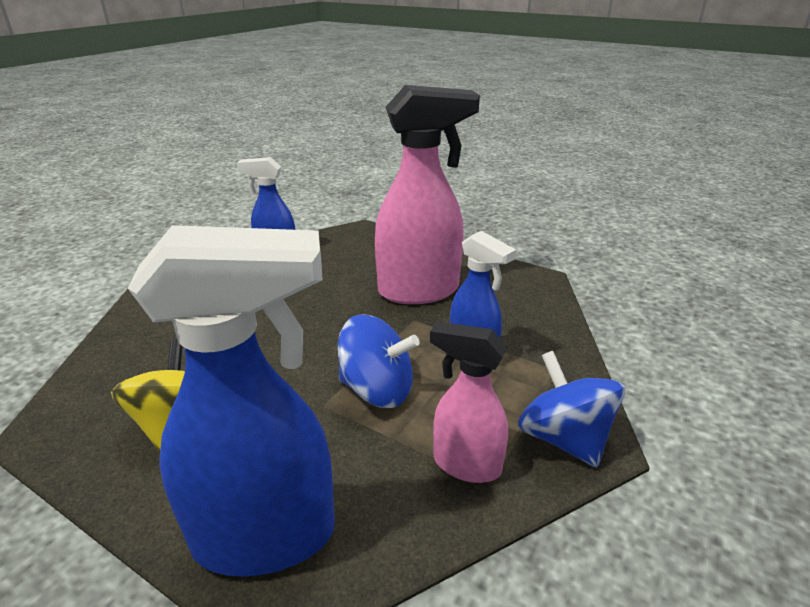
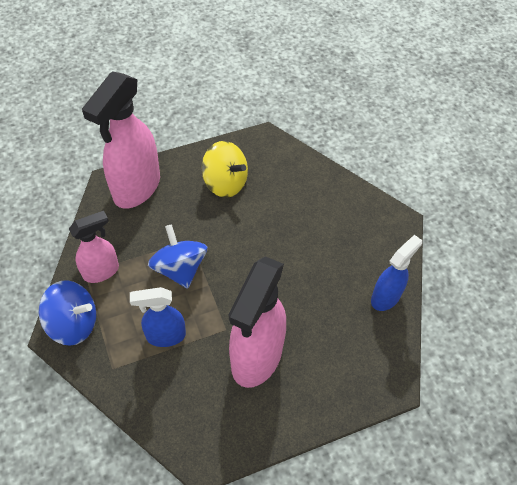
camera: 125 degrees right, 25 degrees up
blue spray bottle [128,225,335,577] -> pink spray bottle [82,71,160,209]
blue spinning top [338,314,420,408] -> blue spinning top turned 105 degrees clockwise [148,224,208,289]

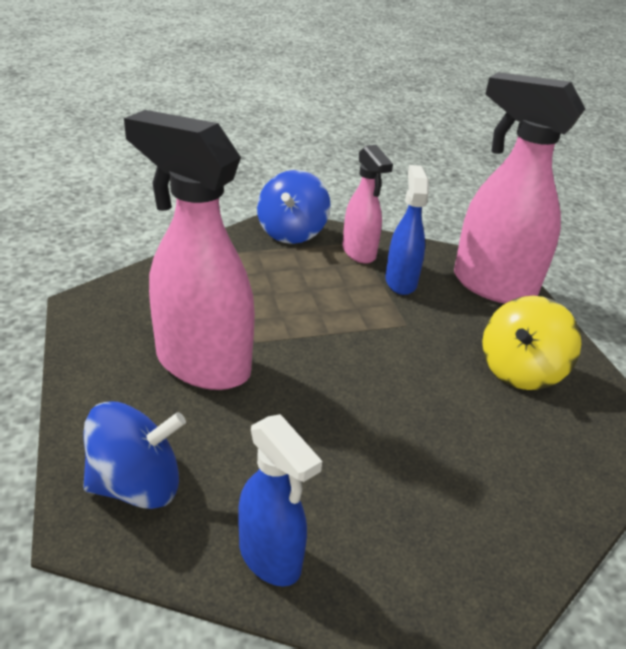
camera: 95 degrees right, 20 degrees down
blue spray bottle [130,287,186,347] -> blue spray bottle moved to [385,165,429,295]
blue spinning top [148,224,208,289] -> blue spinning top moved to [83,401,186,509]

